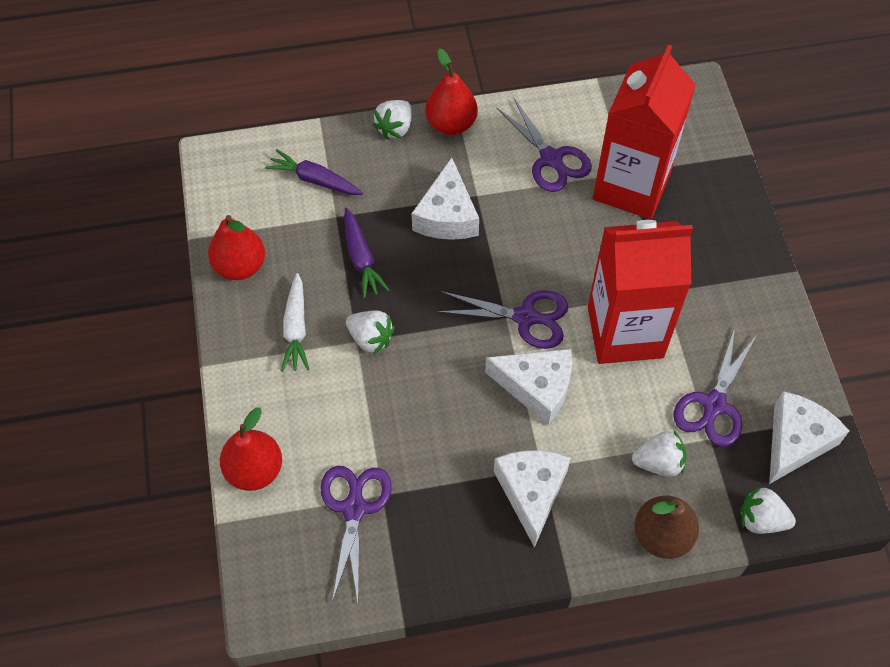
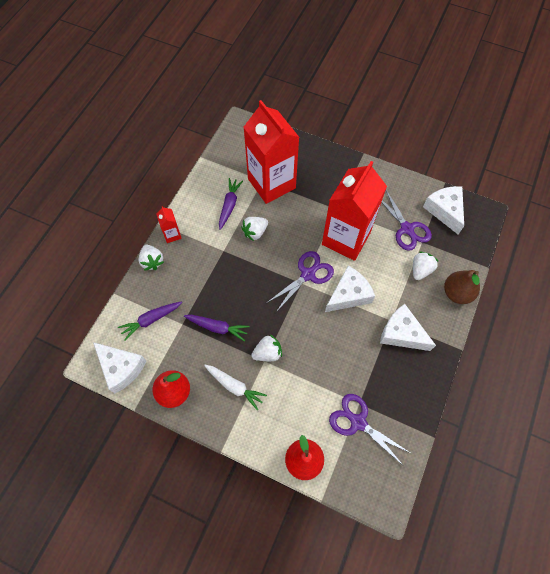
camera: 55 degrees left, 5 degrees up
white cheese [412,158,479,240] -> white cheese moved to [93,342,146,393]
red pear [425,48,478,135] -> red carton [156,206,182,243]
purple scissors [496,98,592,192] -> purple carrot [219,178,243,230]
white strawberry [740,486,796,534] -> white strawberry moved to [241,217,268,241]

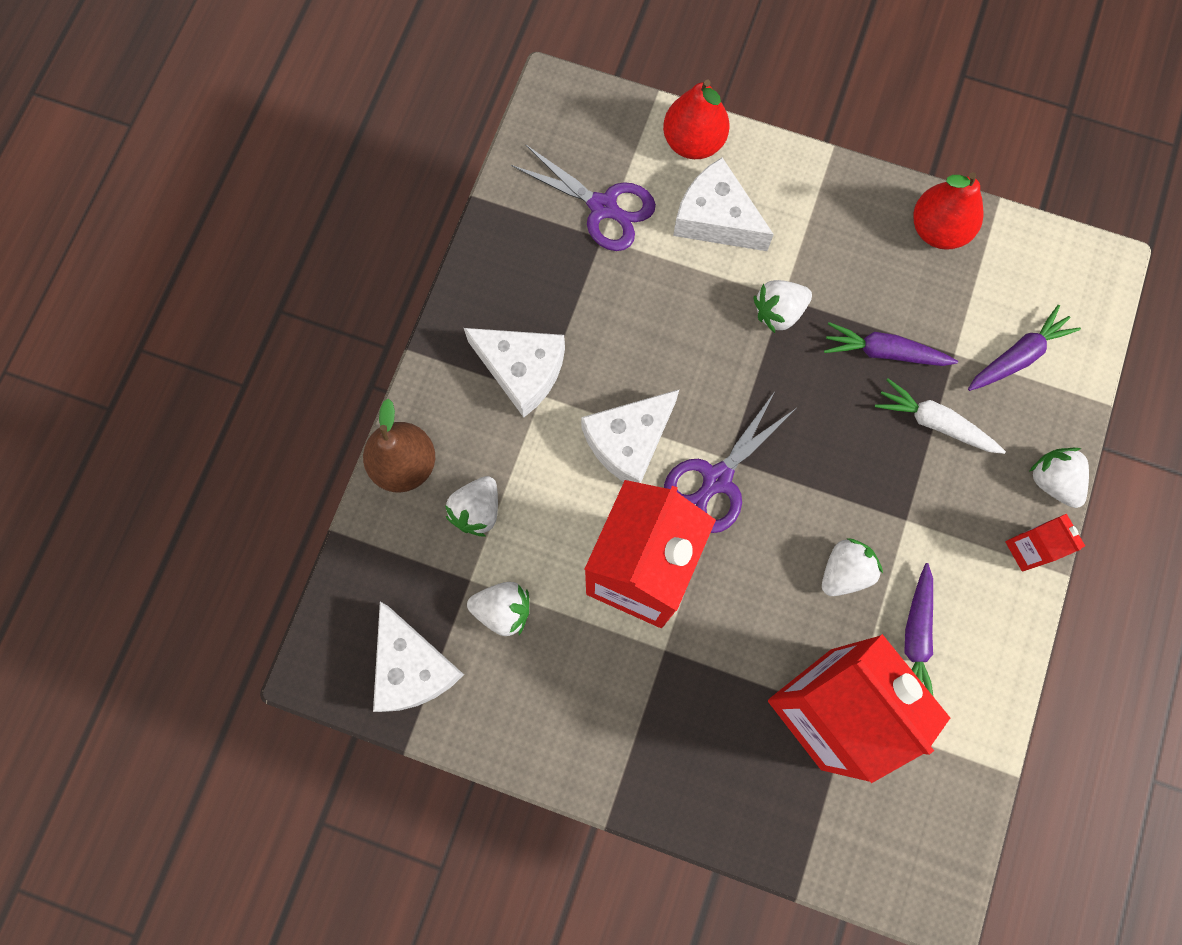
camera: 175 degrees right, 10 degrees up
white cheese [93,342,146,393] -> white cheese moved to [673,158,774,251]
white carrot [204,365,267,410] -> white carrot moved to [875,378,1006,454]
purple scissors [382,190,432,251] -> white strawberry [467,582,529,636]

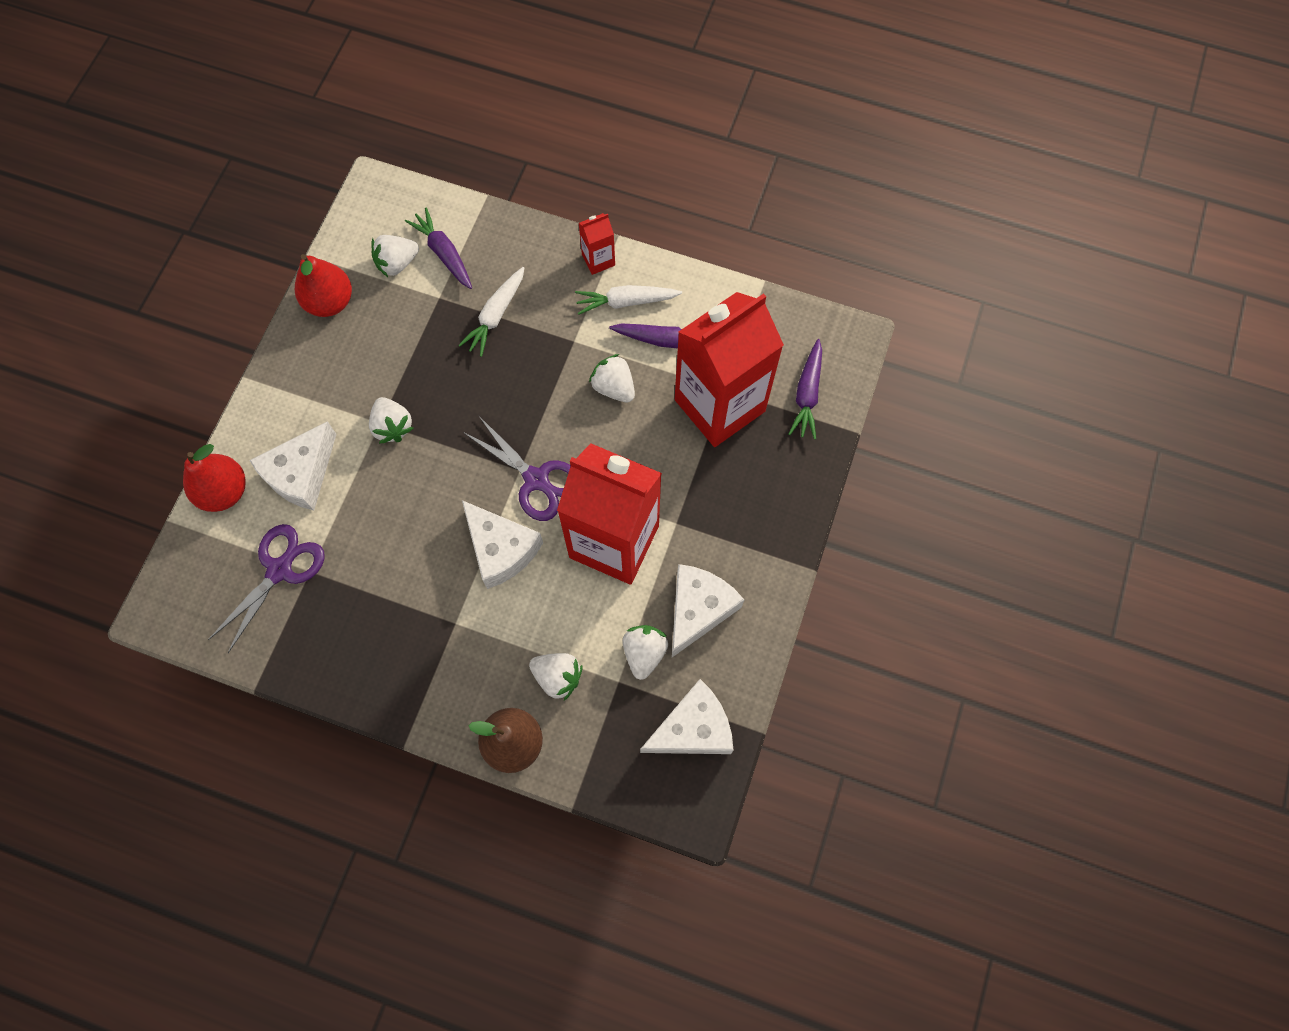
camera: 90 degrees left, 5 degrees down
white cheese [464,328,565,417] -> white cheese moved to [672,564,744,657]
purple carrot [824,322,958,366] -> purple carrot moved to [789,339,822,440]
white strawberry [1029,448,1089,508] -> white strawberry moved to [371,235,419,277]
none -> white carrot [575,285,682,315]

